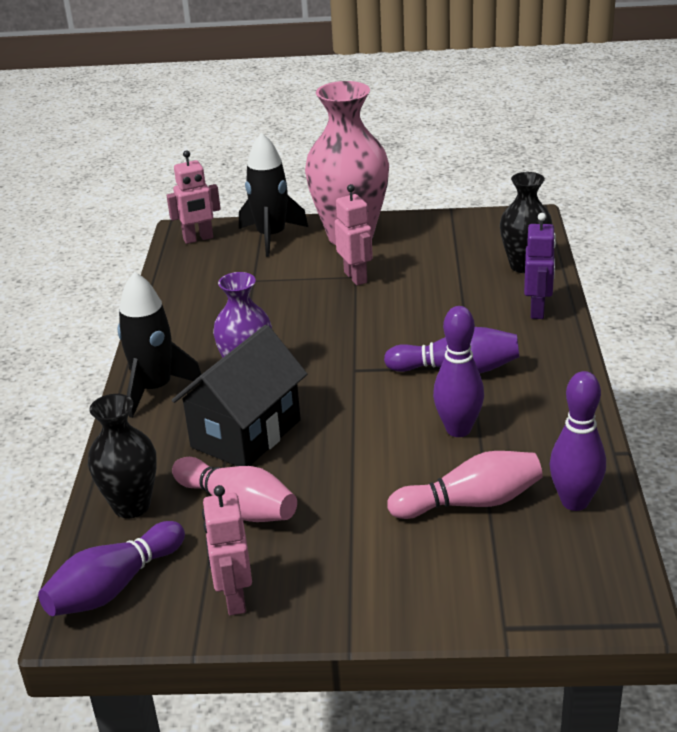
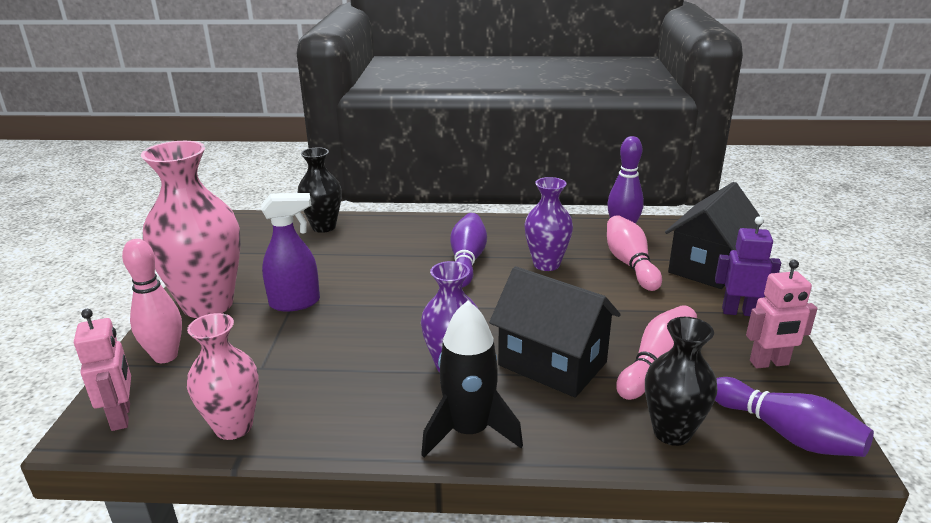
camera: 90 degrees left, 5 degrees down
black rocket [239,133,308,257] -> pink bowling pin [122,239,182,363]
pink robot [335,184,373,286] -> purple spray bottle [261,193,320,312]
purple bowling pin [433,306,484,437] -> purple vase [524,177,573,271]
purple robot [524,213,556,319] -> purple robot moved to [715,216,781,316]
none -> pink vase [187,313,259,440]
none -> black house [665,182,764,289]

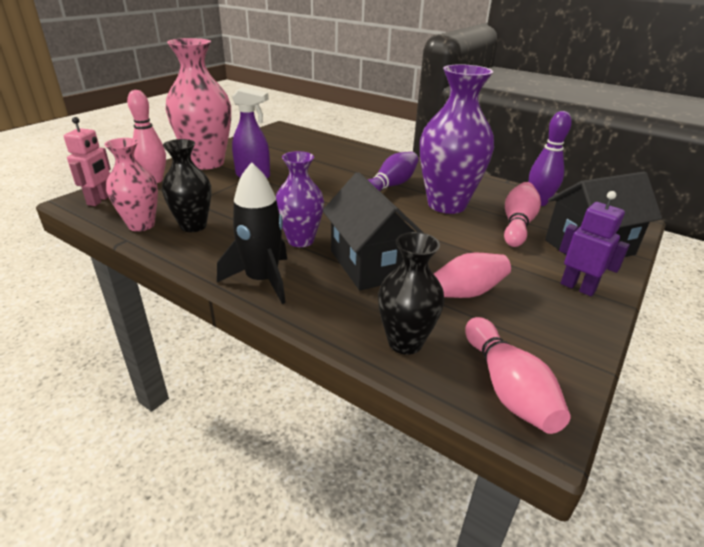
camera: 30 degrees right, 5 degrees up
black vase [297,147,342,233] -> black vase moved to [162,139,211,232]
purple vase [524,177,573,271] -> purple vase [420,64,494,214], size x1.69
purple bowling pin [715,377,874,457] -> pink bowling pin [465,317,571,434]
pink robot [746,260,818,368] -> none

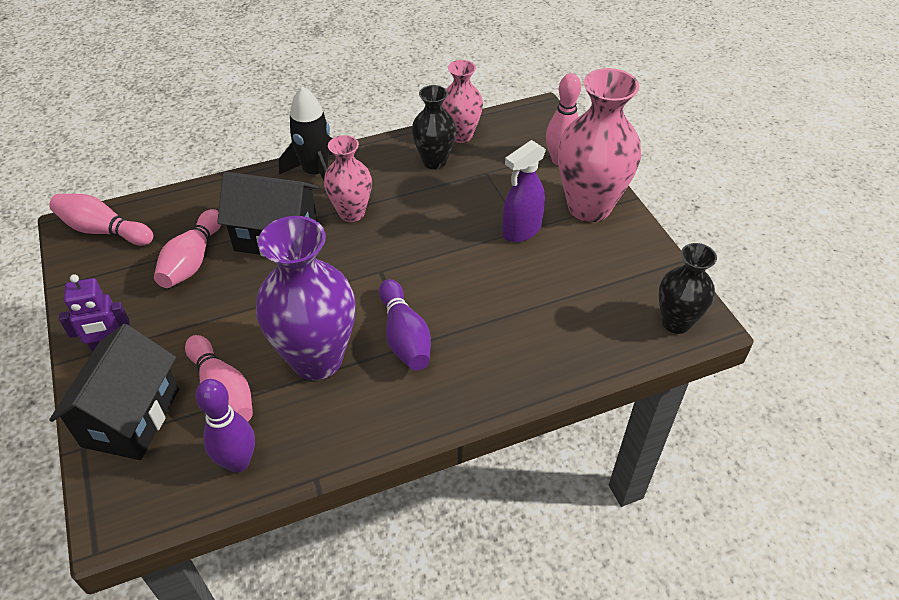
camera: 125 degrees right, 15 degrees up
pink robot [64,117,111,206] -> none
purple vase [276,151,324,247] -> pink vase [324,135,372,222]
black vase [378,232,444,355] -> black vase moved to [659,243,717,334]

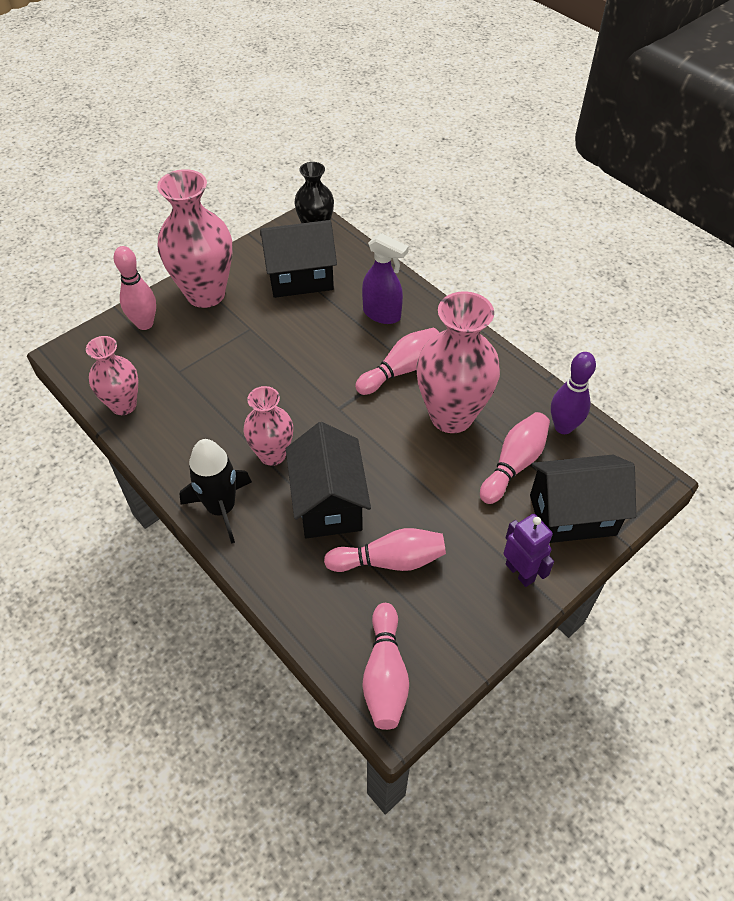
camera: 110 degrees left, 5 degrees up
purple vase [256,216,356,380] -> pink vase [416,291,500,433]
purple bowling pin [379,279,431,371] -> pink bowling pin [355,328,440,395]
black vase [412,85,456,169] -> none
purple spray bottle [502,140,546,242] -> purple spray bottle moved to [362,233,409,324]
none -> black house [260,220,337,298]

